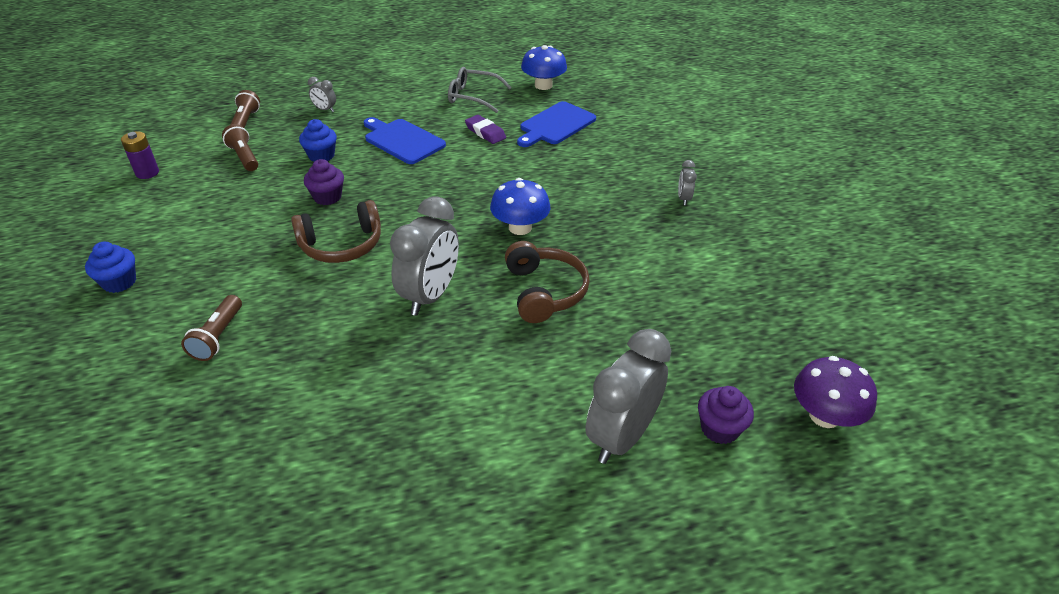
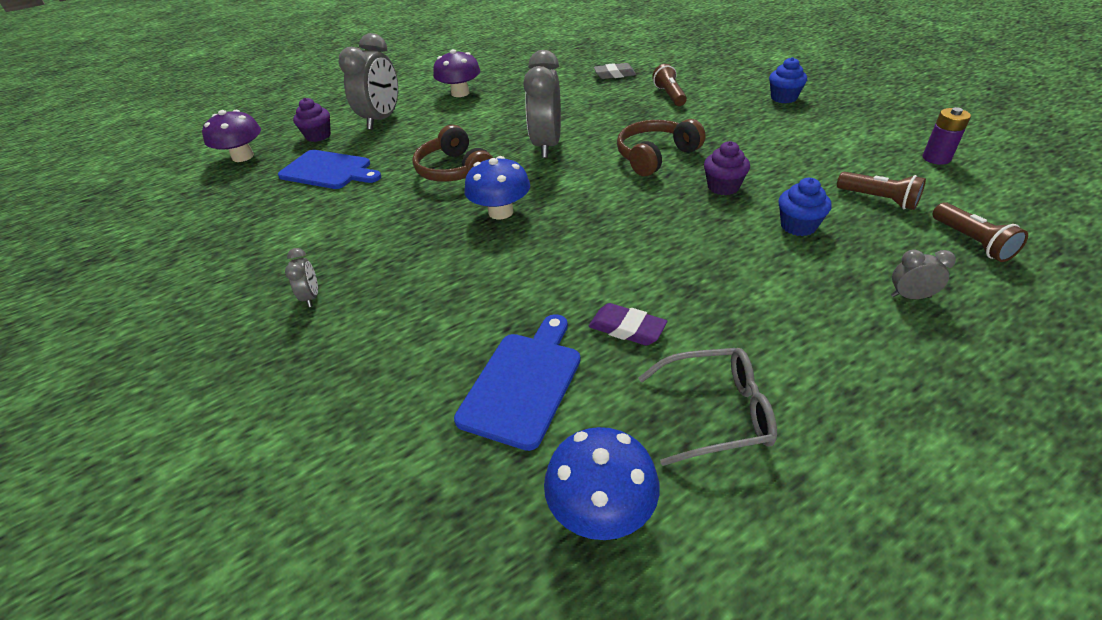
camera: 165 degrees right, 0 degrees up
blue cutting board [363,117,446,164] -> blue cutting board moved to [278,150,381,189]
none -> purple mushroom [433,49,480,97]
none -> grey eraser [594,63,636,79]

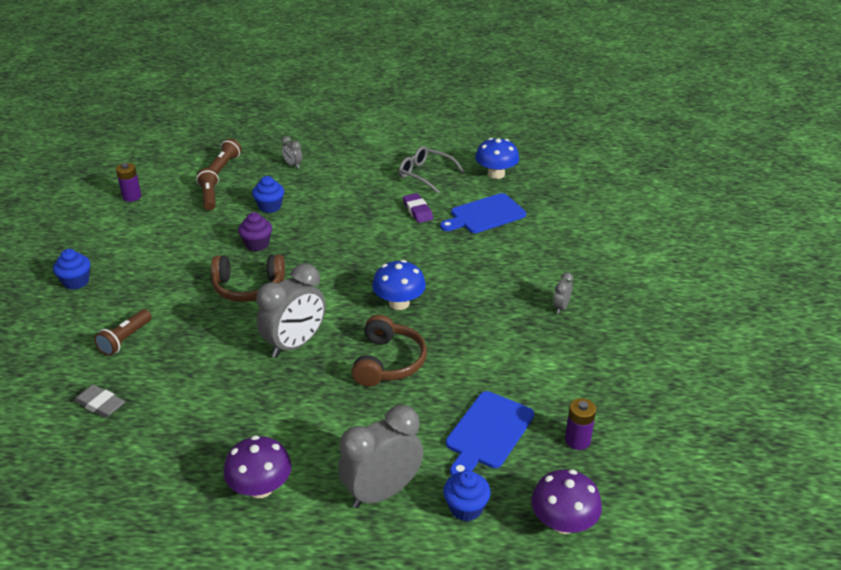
camera: 145 degrees left, 5 degrees down
blue cutting board [278,150,381,189] -> blue cutting board turned 120 degrees counterclockwise [446,391,534,476]
purple cupcake [293,98,331,142] -> blue cupcake [443,470,491,521]
none -> purple battery [565,398,596,450]

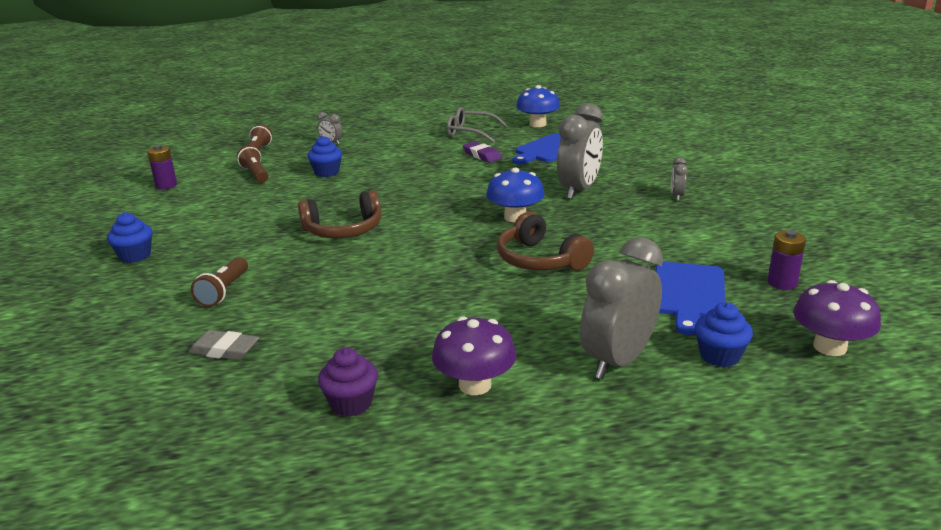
camera: 15 degrees left, 10 degrees down
purple cupcake [238,212,272,251] -> purple cupcake moved to [318,348,378,417]
grey clock [256,263,326,358] -> grey clock moved to [557,103,603,199]
brown headphones [351,315,427,387] -> brown headphones turned 150 degrees clockwise [497,212,594,271]

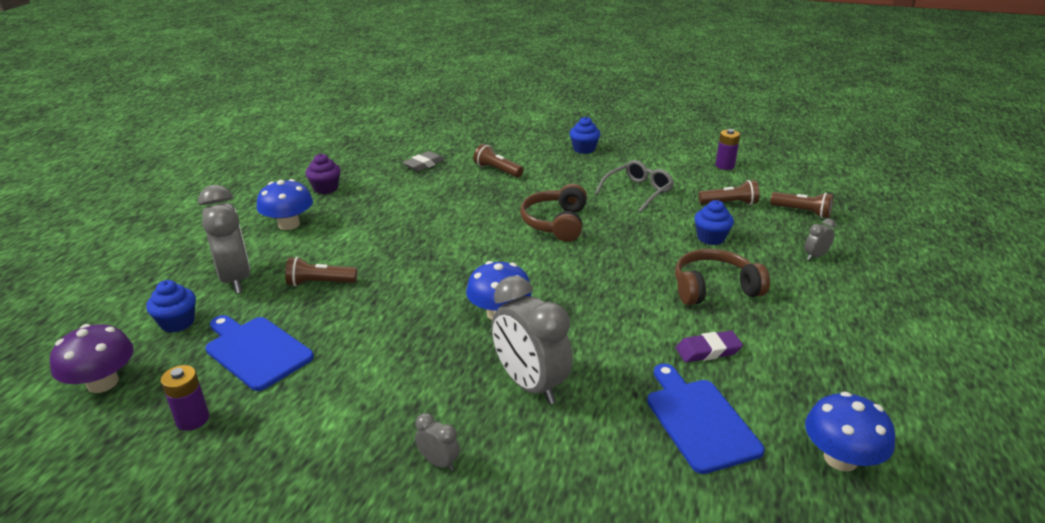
camera: 115 degrees right, 5 degrees up
purple mushroom [432,316,517,395] -> blue mushroom [257,179,313,230]
grey glasses [447,107,507,142] -> grey glasses moved to [595,160,674,213]
brown headphones [497,212,594,271] -> brown headphones moved to [675,249,770,305]
none -> brown flashlight [285,257,357,287]

